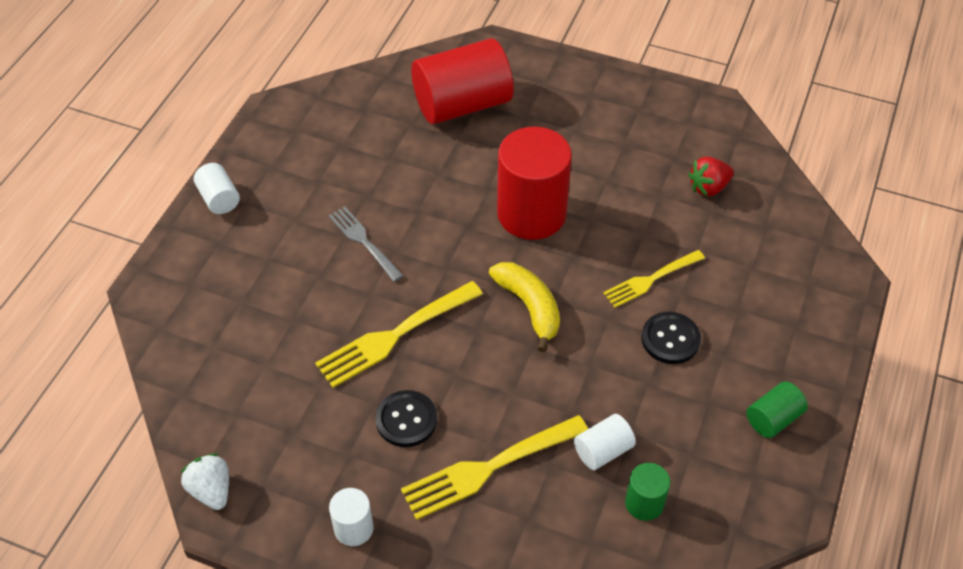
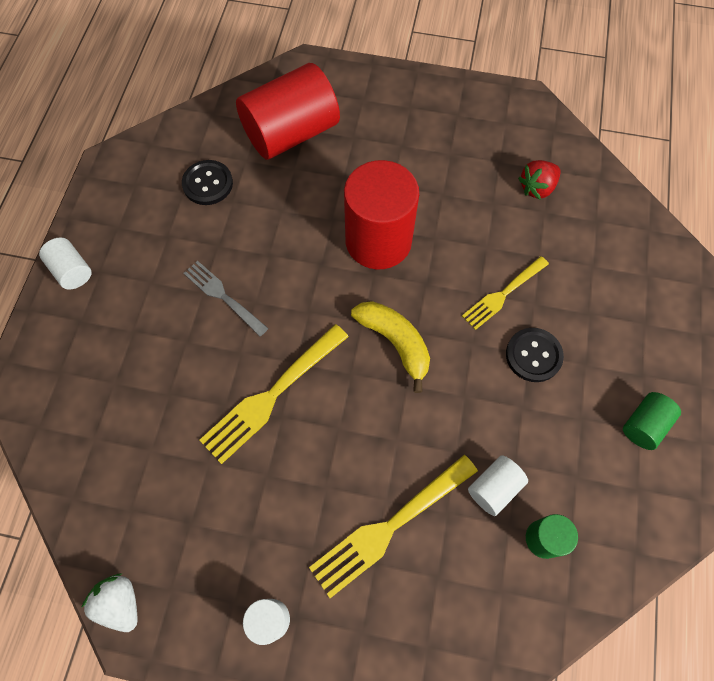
camera: 10 degrees left, 15 degrees up
black button [375,390,437,447] -> black button moved to [182,160,233,205]

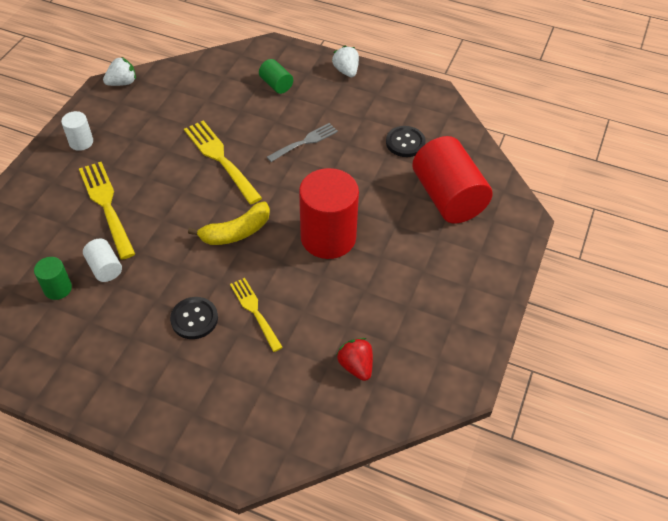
camera: 100 degrees right, 15 degrees down
white cylinder [39,238,91,290] -> white strawberry [332,46,359,77]
green cylinder [623,392,681,450] -> green cylinder moved to [259,59,293,94]

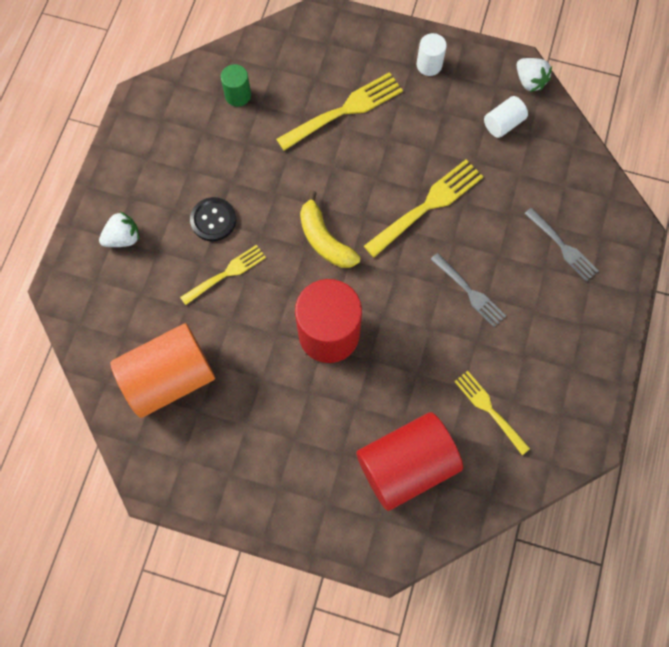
camera: 85 degrees right, 20 degrees up
white cylinder [83,239,122,282] -> white cylinder moved to [484,96,528,138]
green cylinder [259,59,293,94] -> grey fork [524,208,598,282]
white strawberry [332,46,359,77] -> white strawberry moved to [99,211,139,247]
red strawberry [337,338,373,381] -> orange cylinder [110,323,215,418]
black button [386,126,426,157] -> yellow fork [454,371,530,455]

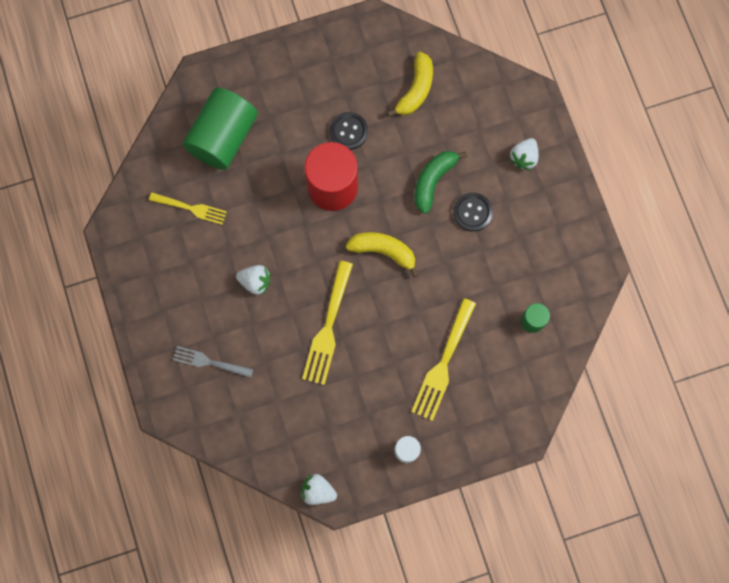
camera: 145 degrees right, 5 degrees up
orange cylinder [110,323,215,418] -> yellow banana [387,52,433,117]
yellow fork [180,245,266,305] -> green banana [415,151,467,214]
red cylinder [356,412,463,511] -> green cylinder [183,88,258,170]
grey fork [430,253,506,327] -> white strawberry [236,265,270,295]
white cylinder [484,96,528,138] -> none
none -> black button [329,112,368,150]

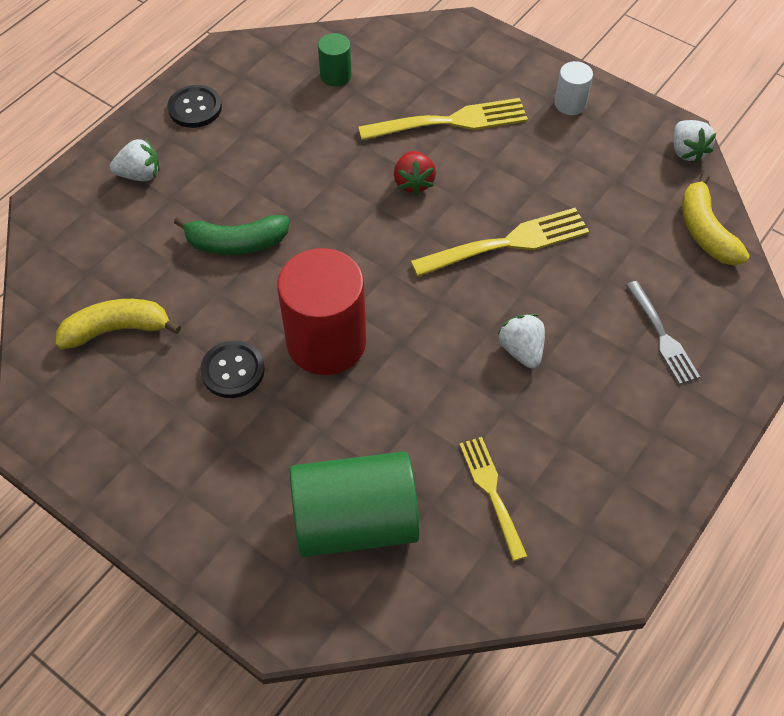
camera: 125 degrees left, 20 degrees down
yellow banana [346,232,419,277] -> yellow banana moved to [682,173,750,265]
black button [453,193,493,232] -> black button moved to [167,85,222,128]
none -> red strawberry [394,151,436,195]

